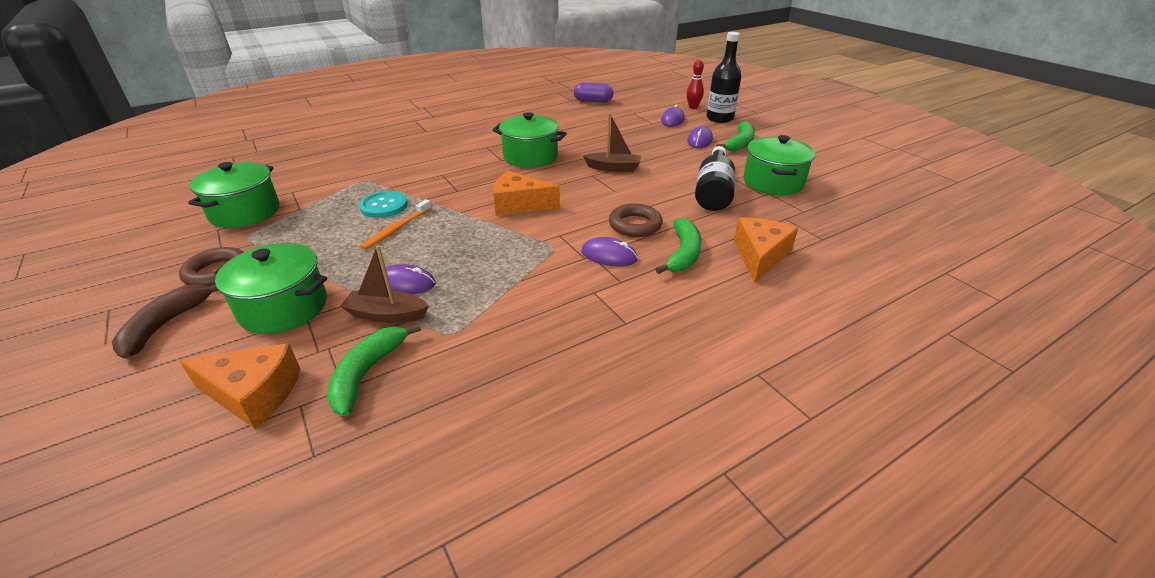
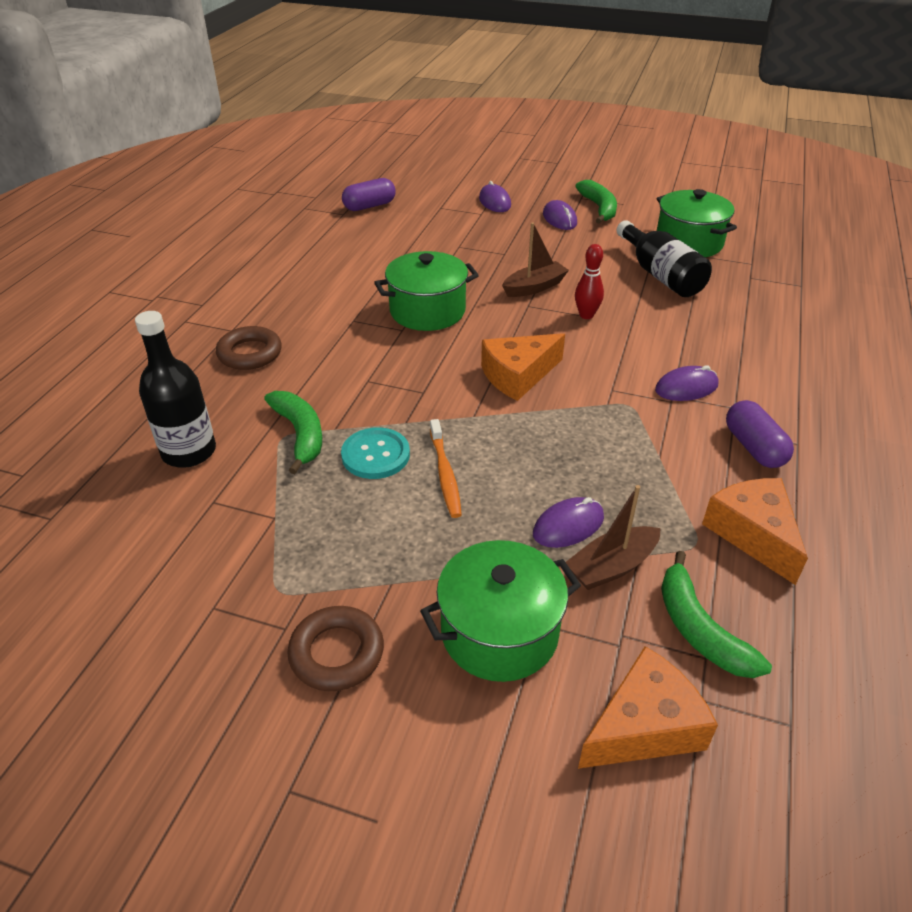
camera: 40 degrees left, 5 degrees up
brown banana [112,284,218,359] -> none
green pot [188,162,280,228] -> none
brown ring [609,204,663,237] -> brown ring moved to [216,326,282,370]
green banana [656,218,702,274] -> green banana moved to [264,391,322,474]
red bowling pin [686,60,704,109] -> red bowling pin moved to [575,244,604,319]
black bottle [707,32,741,123] -> black bottle moved to [135,311,216,468]
orange cheese [734,217,798,283] -> orange cheese moved to [702,478,808,585]
none -> purple capsule [726,400,794,468]

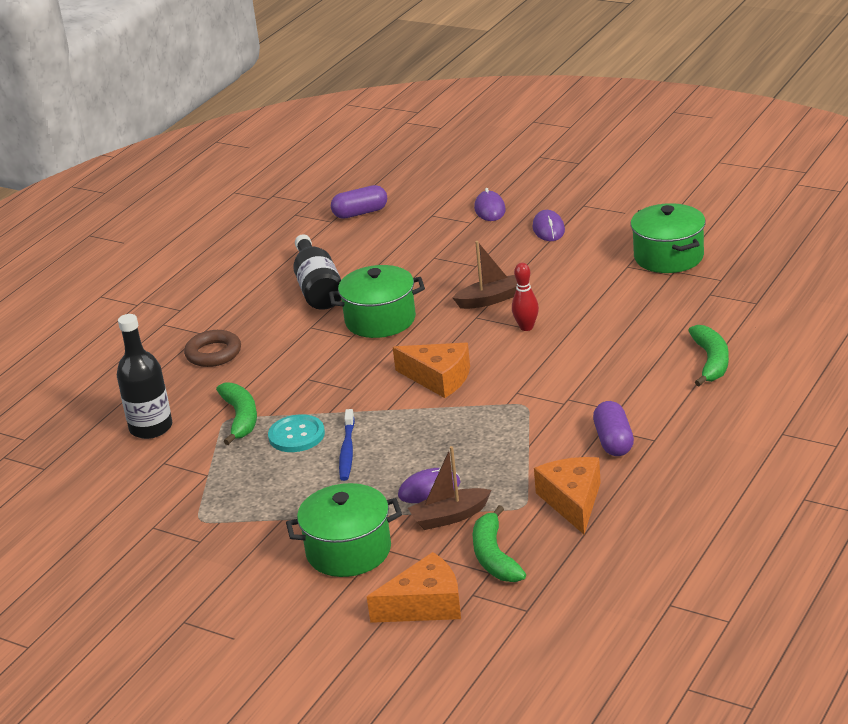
camera: 15 degrees right, 10 degrees down
brown ring [287,606,384,691] -> none
orange toothbrush [430,419,462,518] -> blue toothbrush [339,409,355,481]
orange cheese [481,333,565,401] -> orange cheese turned 135 degrees counterclockwise [393,343,470,398]
green banana [575,180,617,223] -> green banana moved to [688,325,729,386]
black bottle [617,220,712,297] -> black bottle moved to [293,234,341,310]
purple mouse [655,365,718,401] -> none

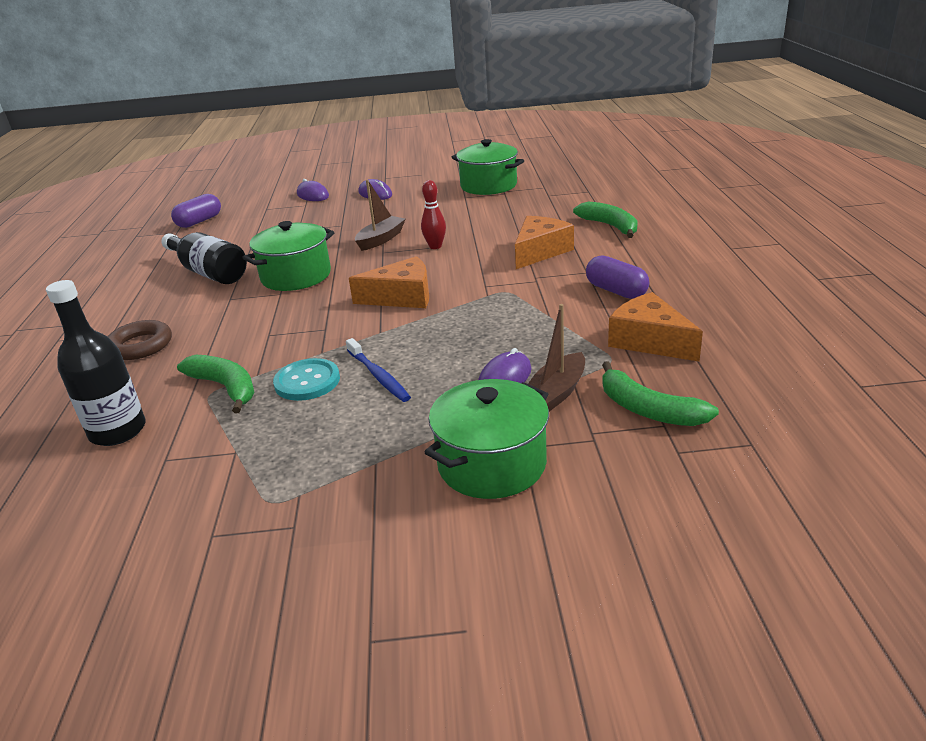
camera: 35 degrees left, 0 degrees up
orange cheese [367,552,461,623] -> orange cheese moved to [515,216,574,269]

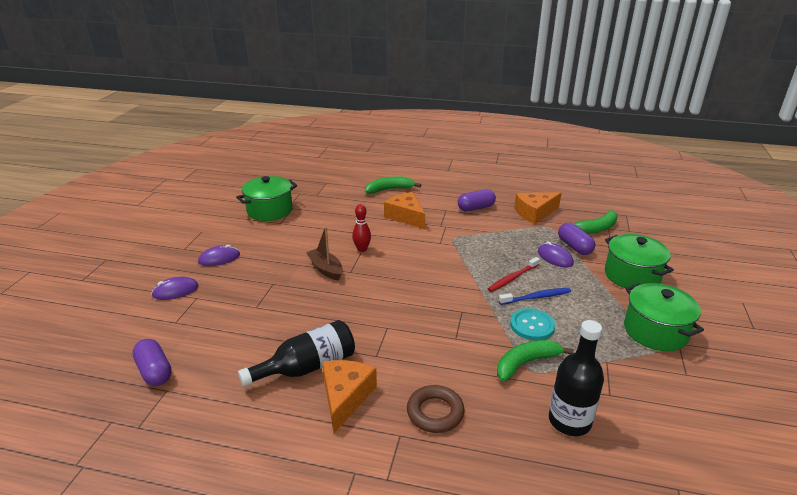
camera: 75 degrees left, 0 degrees up
green pot [242,221,334,291] -> green pot moved to [624,283,704,351]
orange cheese [349,256,429,308] -> orange cheese moved to [322,360,377,433]
brown boat [528,304,585,412] -> purple capsule [558,223,595,255]
none -> red toothbrush [488,257,540,292]

